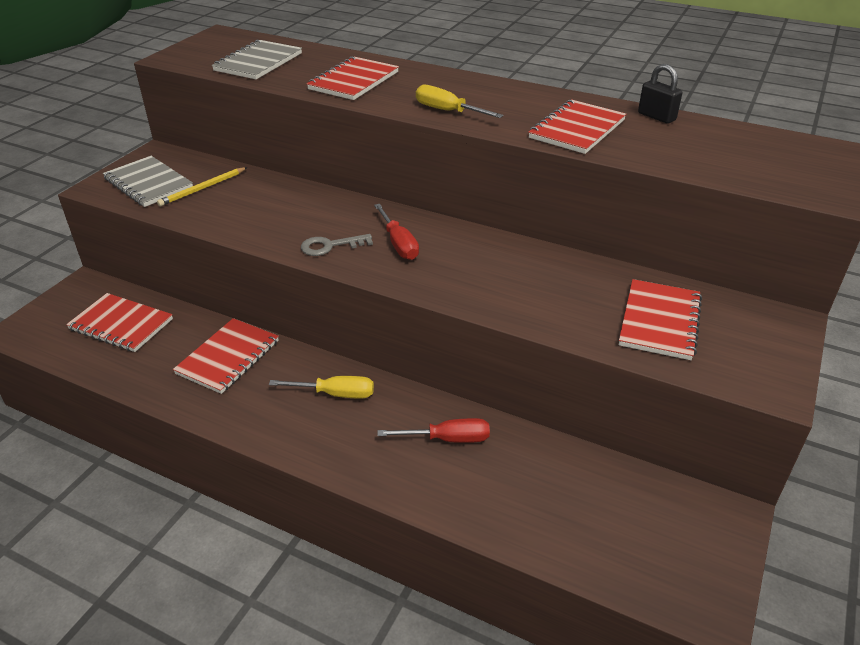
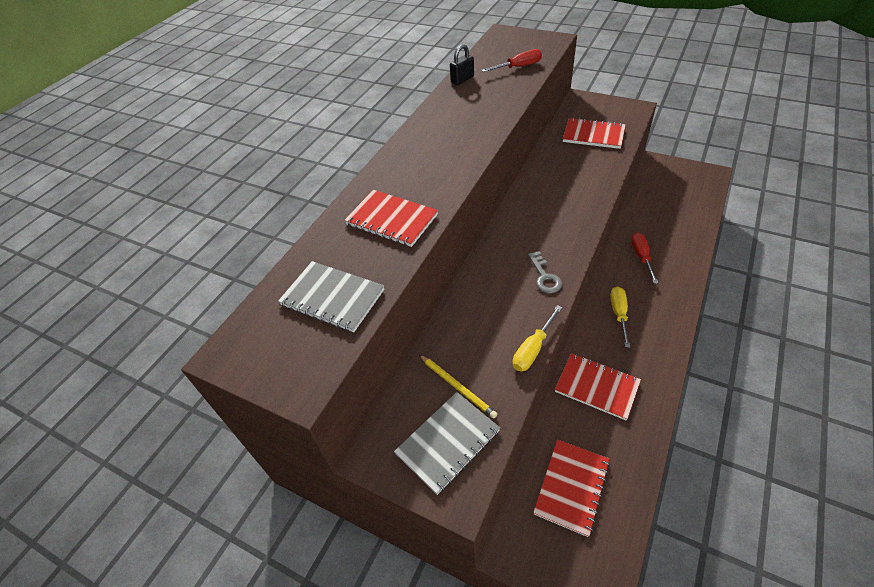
camera: 85 degrees left, 10 degrees up
red screwdriver [374,204,419,260] -> red screwdriver moved to [481,49,542,72]
yellow screwdriver [416,85,503,118] -> yellow screwdriver moved to [512,305,562,371]
red notebook [528,99,626,154] -> none

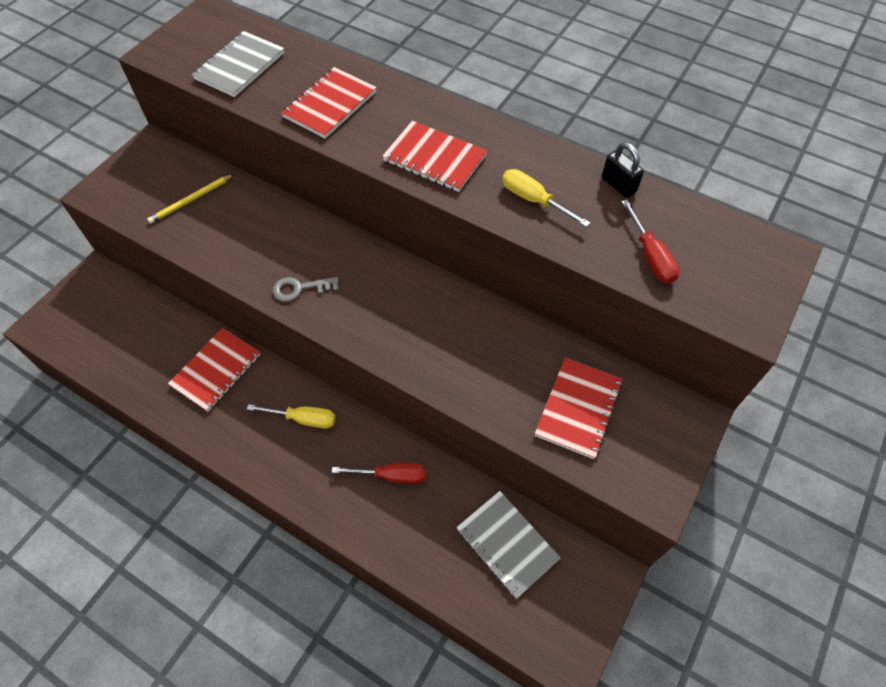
camera: 90 degrees right, 10 degrees up
grey notebook [394,392,500,495] -> grey notebook moved to [456,491,561,599]
yellow screwdriver [512,305,562,371] -> yellow screwdriver moved to [502,169,590,227]
red notebook [533,439,610,537] -> red notebook moved to [382,121,487,192]

